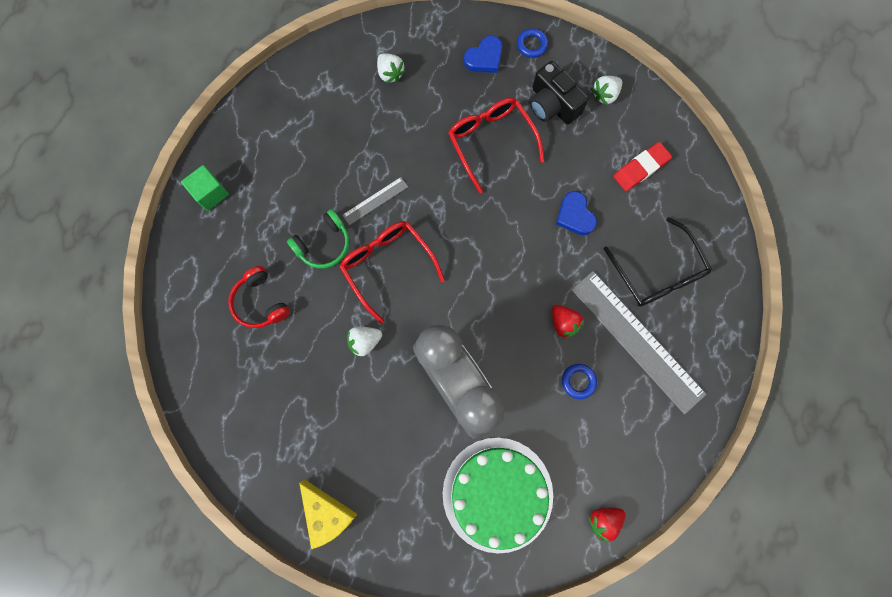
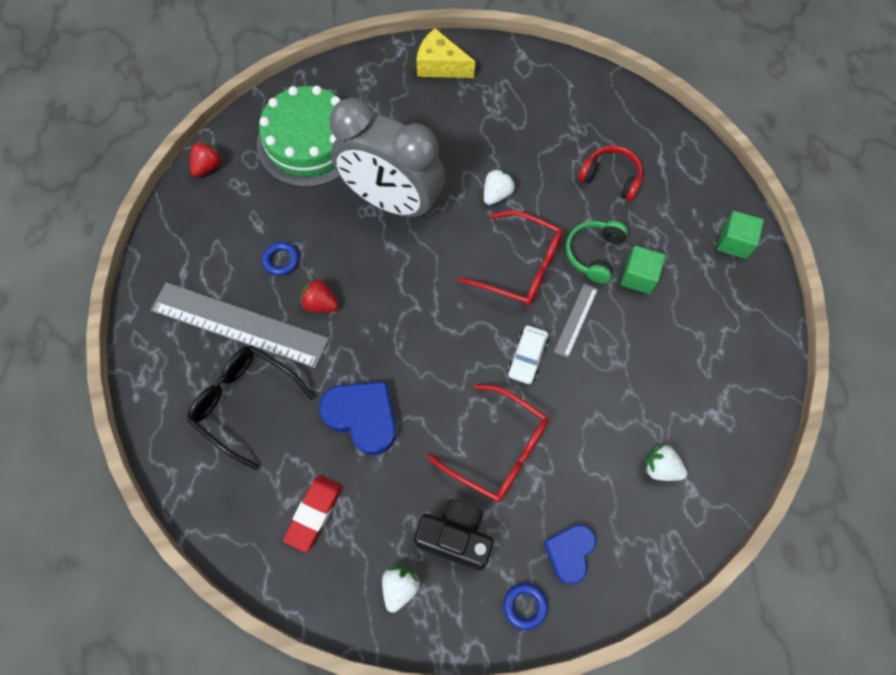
camera: 150 degrees right, 10 degrees down
blue heart [556,191,597,235] -> blue heart [319,381,396,455], size x1.52
none -> white car [508,326,548,384]
none -> green cube [621,246,665,294]

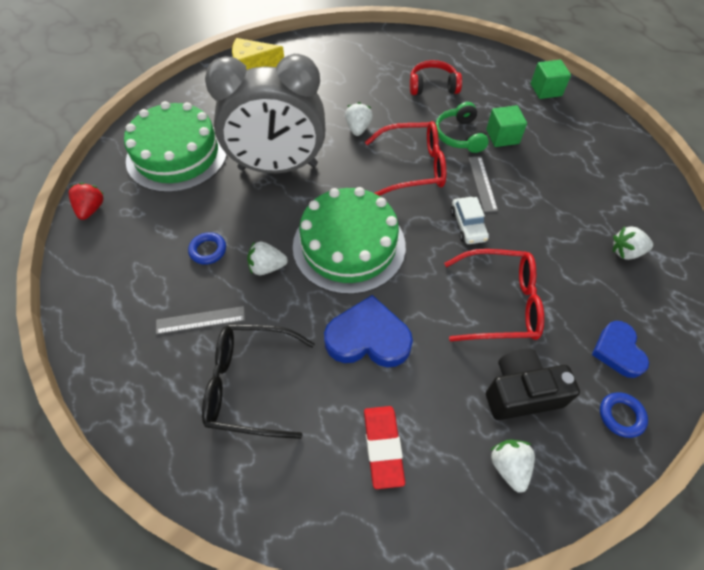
camera: 30 degrees left, 10 degrees down
grey ruler [151,282,329,368] -> grey ruler [156,306,245,334], size x0.45
red strawberry [300,278,339,312] -> white strawberry [247,241,288,275]
none -> green cake [293,187,406,294]

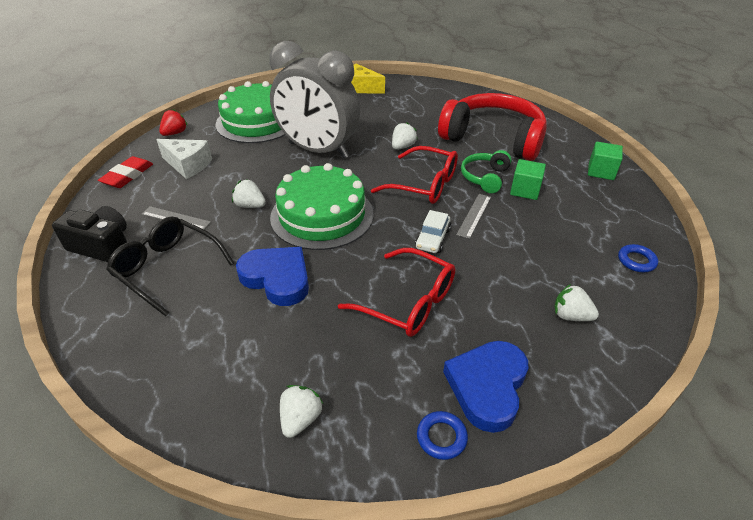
camera: 30 degrees right, 15 degrees down
blue ring [188,232,226,265] -> blue ring moved to [618,244,658,272]
red eraser [364,406,405,489] -> red eraser moved to [98,156,153,188]
red headphones [410,60,462,95] -> red headphones [438,93,547,161], size x2.08
black camera [486,348,580,420] -> black camera moved to [52,206,127,262]
blue heart [592,321,649,378] -> blue heart [443,341,529,433], size x1.52
none -> white cheese [156,139,212,179]

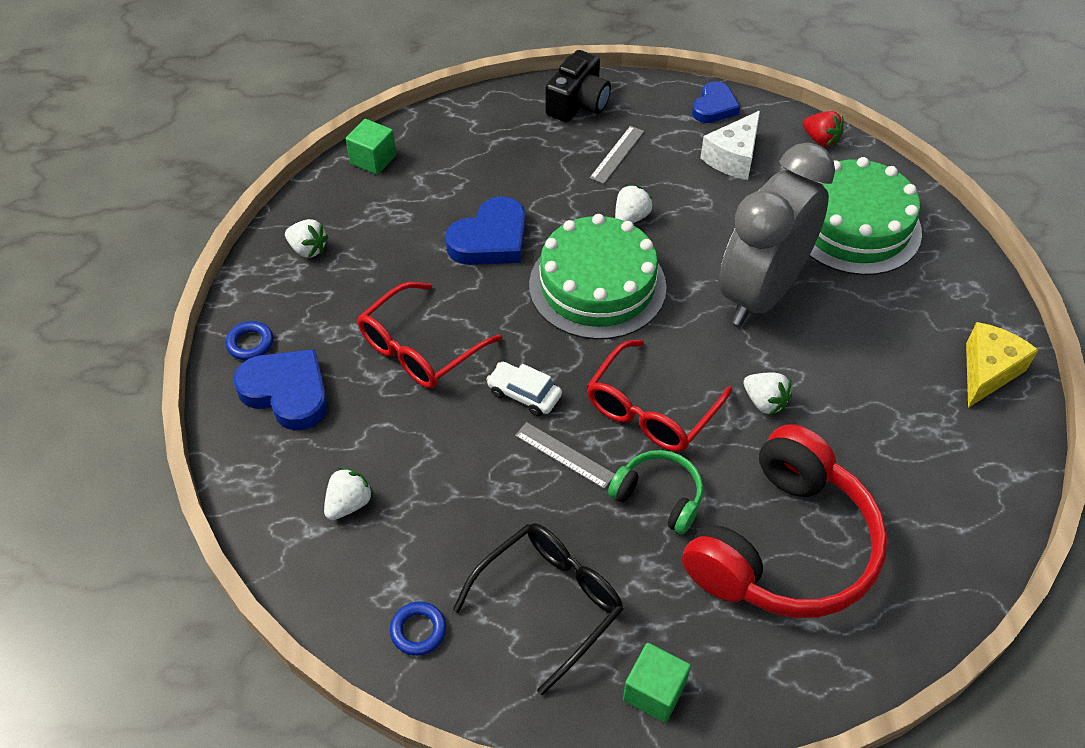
camera: 100 degrees right, 10 degrees up
red eraser [98,156,153,188] -> blue heart [692,81,740,123]
black glasses [106,217,234,316] -> black glasses moved to [453,523,623,695]
green cube [510,159,546,200] -> green cube moved to [346,119,396,175]

